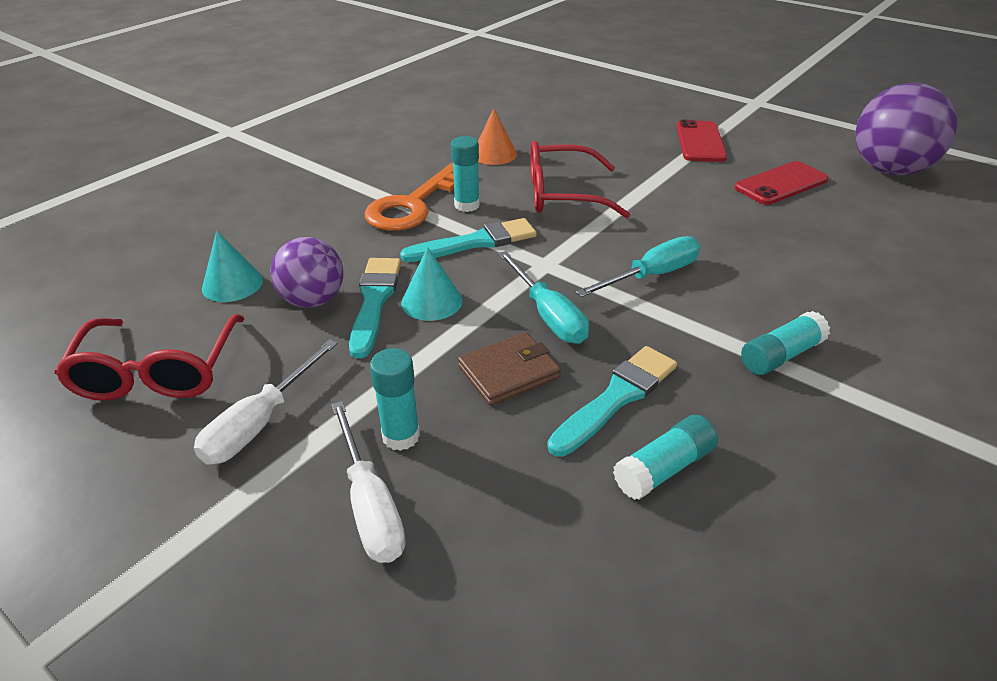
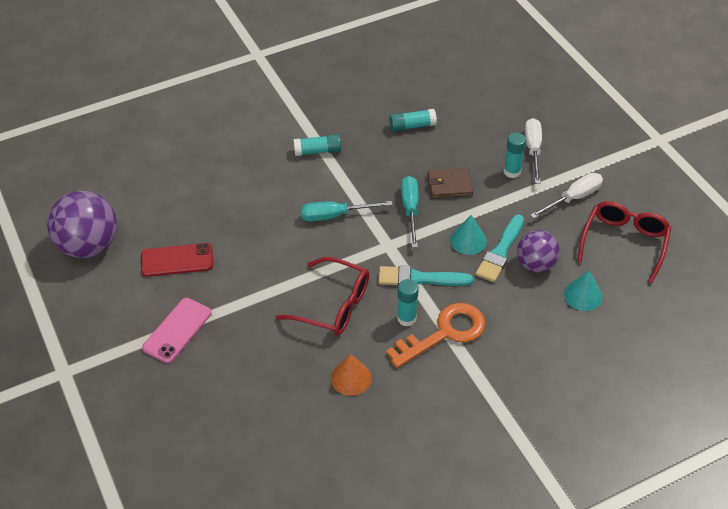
camera: 155 degrees left, 10 degrees up
turquoise brush [547,346,677,457] -> none
red phone [676,120,727,162] -> pink phone [142,298,211,363]

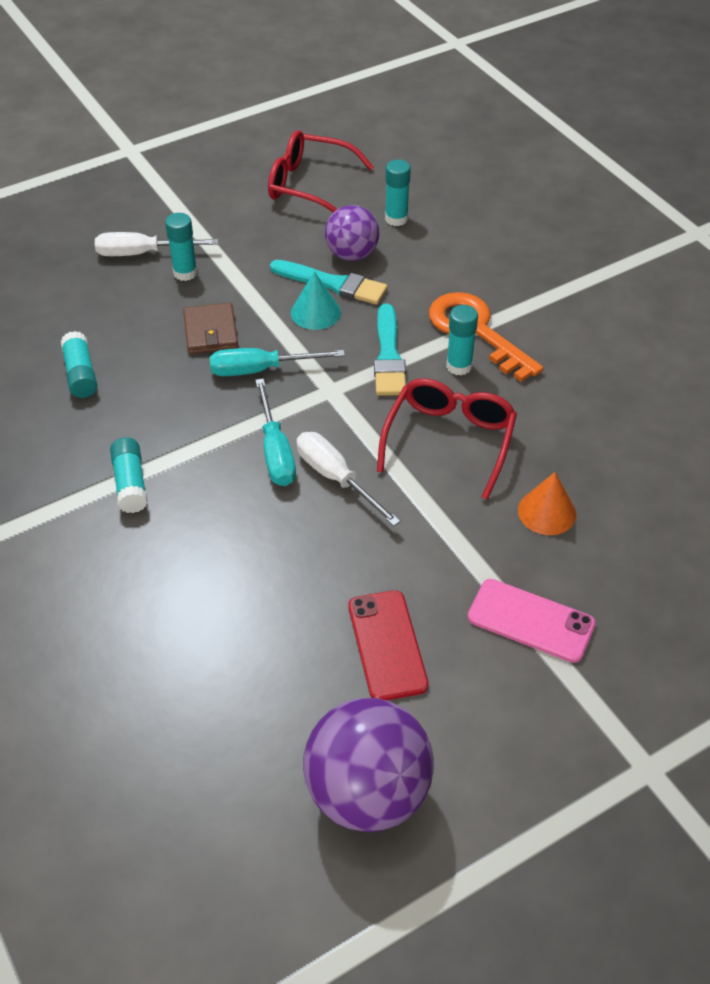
camera: 95 degrees left, 0 degrees up
orange cone [331,354,371,396] -> orange cone moved to [518,472,576,535]
white screwdriver [530,173,603,219] -> white screwdriver moved to [296,432,400,526]
turquoise cone [564,270,603,311] -> turquoise glue stick [385,159,411,226]

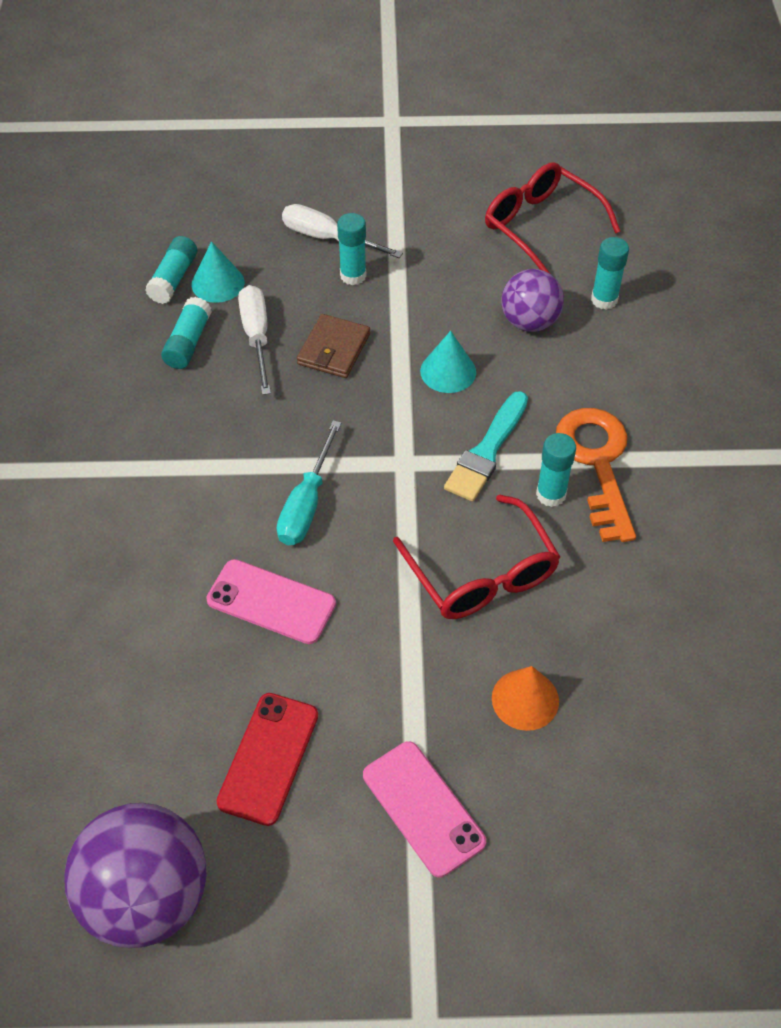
camera: 30 degrees right, 5 degrees up
turquoise glue stick [110,437,148,513] -> turquoise glue stick moved to [145,236,197,304]
turquoise screwdriver [210,348,345,376] -> none
turquoise brush [270,260,388,305] -> none
white screwdriver [296,432,400,526] -> white screwdriver moved to [238,285,271,395]
red glasses [377,378,517,500] -> red glasses turned 105 degrees clockwise [393,494,560,619]
none -> turquoise cone [192,241,245,303]
none -> pink phone [206,559,336,644]

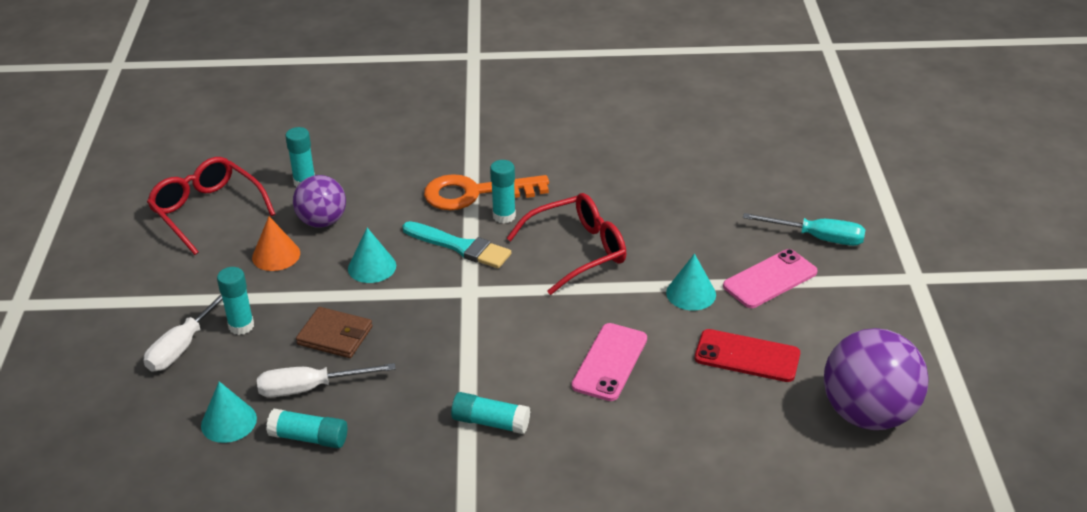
camera: 90 degrees left, 15 degrees down
turquoise glue stick [145,236,197,304] -> turquoise glue stick moved to [451,392,530,434]
turquoise screwdriver [277,421,341,545] -> turquoise screwdriver moved to [743,213,866,246]
red glasses [485,162,620,273] -> red glasses turned 90 degrees clockwise [147,157,275,255]
orange cone [492,666,559,731] -> orange cone moved to [252,216,300,271]
none -> turquoise cone [666,254,716,310]

